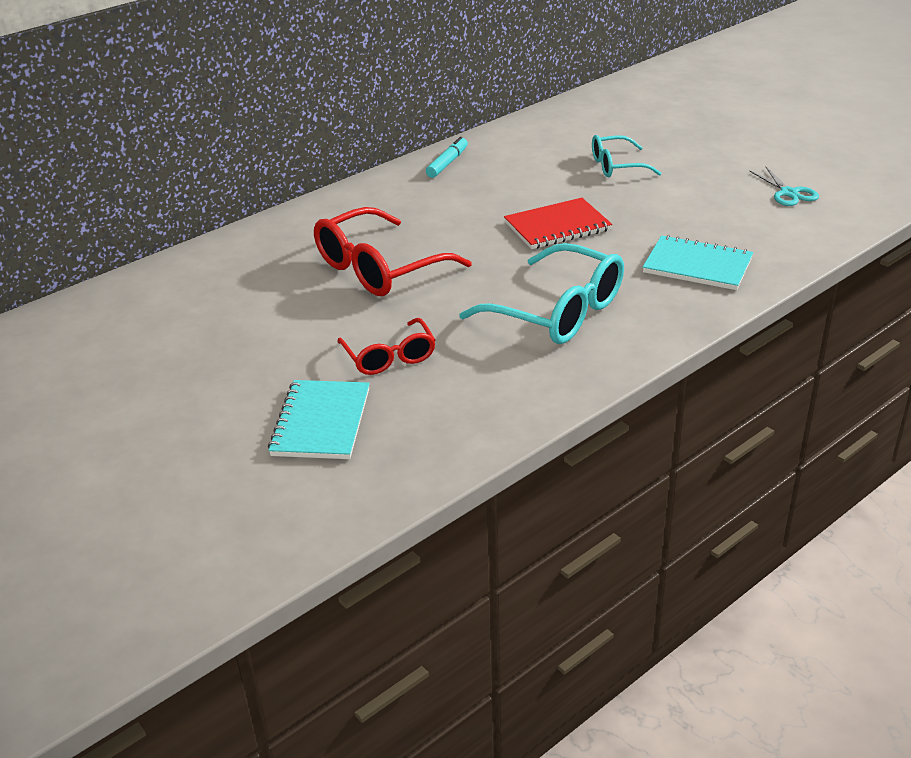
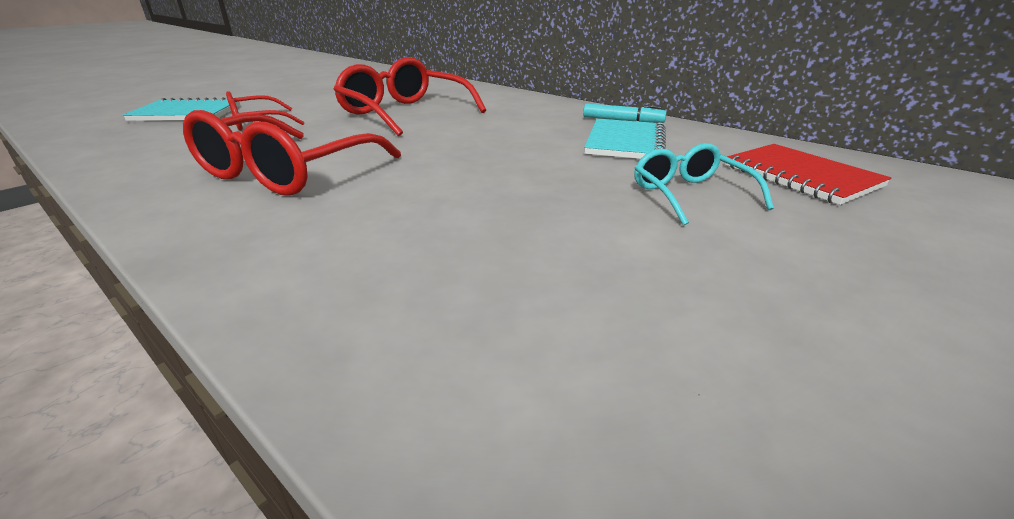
camera: 80 degrees right, 5 degrees down
turquoise glasses [459,243,624,344] -> red glasses [183,110,401,196]
red notebook [504,198,612,249] -> red notebook moved to [725,144,891,205]
turquoise notebook [643,235,753,290] -> turquoise notebook moved to [584,119,666,159]
turquoise scissors [749,167,819,206] -> none

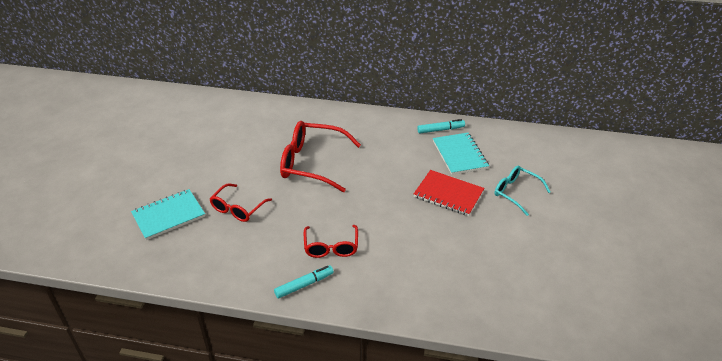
camera: 30 degrees left, 10 degrees up
red glasses [183,110,401,196] -> red glasses [304,225,358,258], size x0.59
red notebook [725,144,891,205] -> red notebook moved to [414,170,484,216]
none -> turquoise marker [274,265,334,299]

